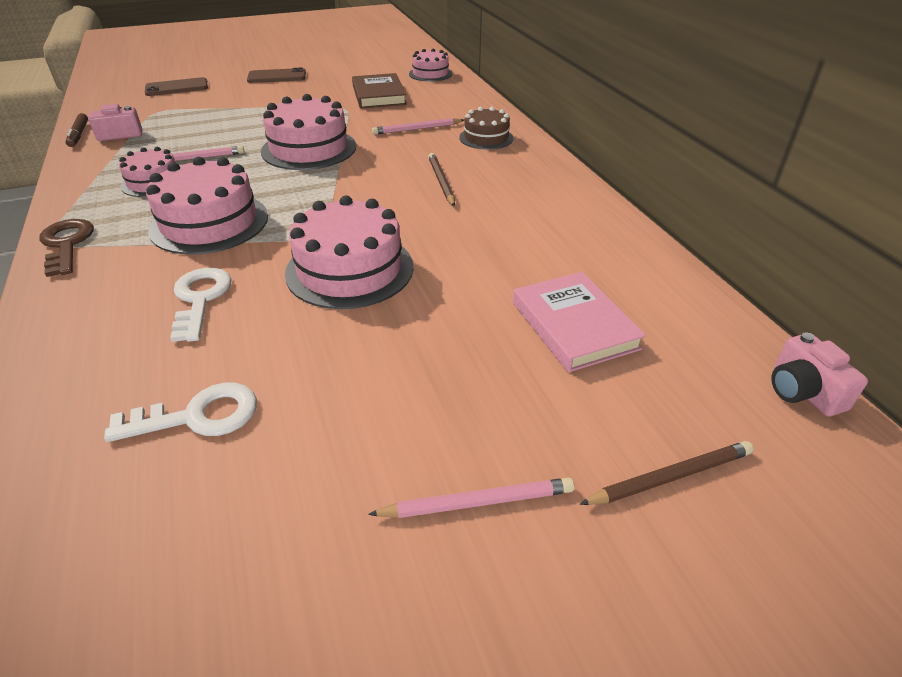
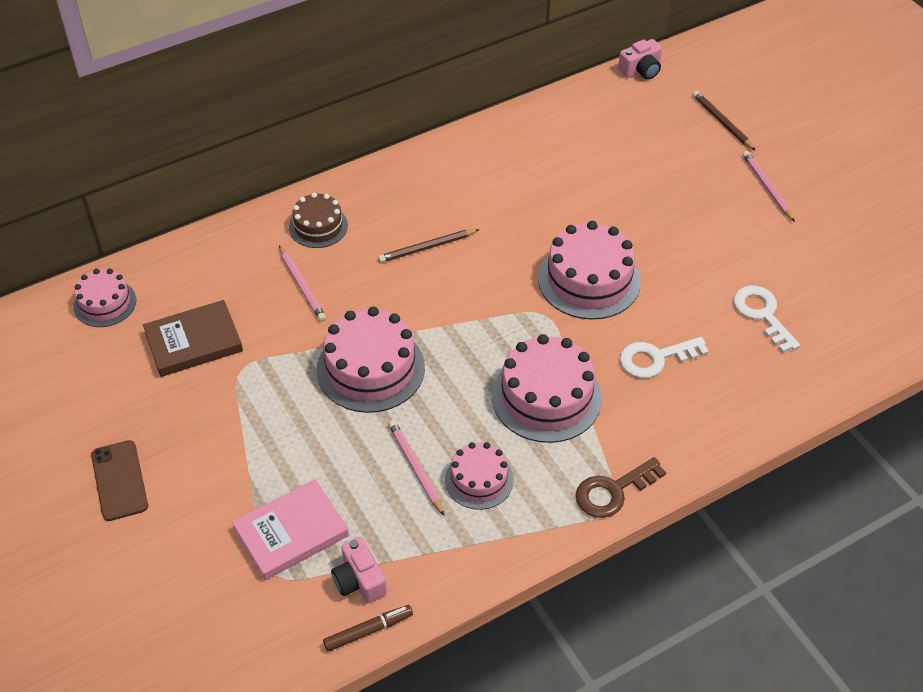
camera: 100 degrees left, 10 degrees up
brown phone [145,77,208,96] -> none
pink book [513,272,646,372] -> pink book moved to [232,479,349,580]

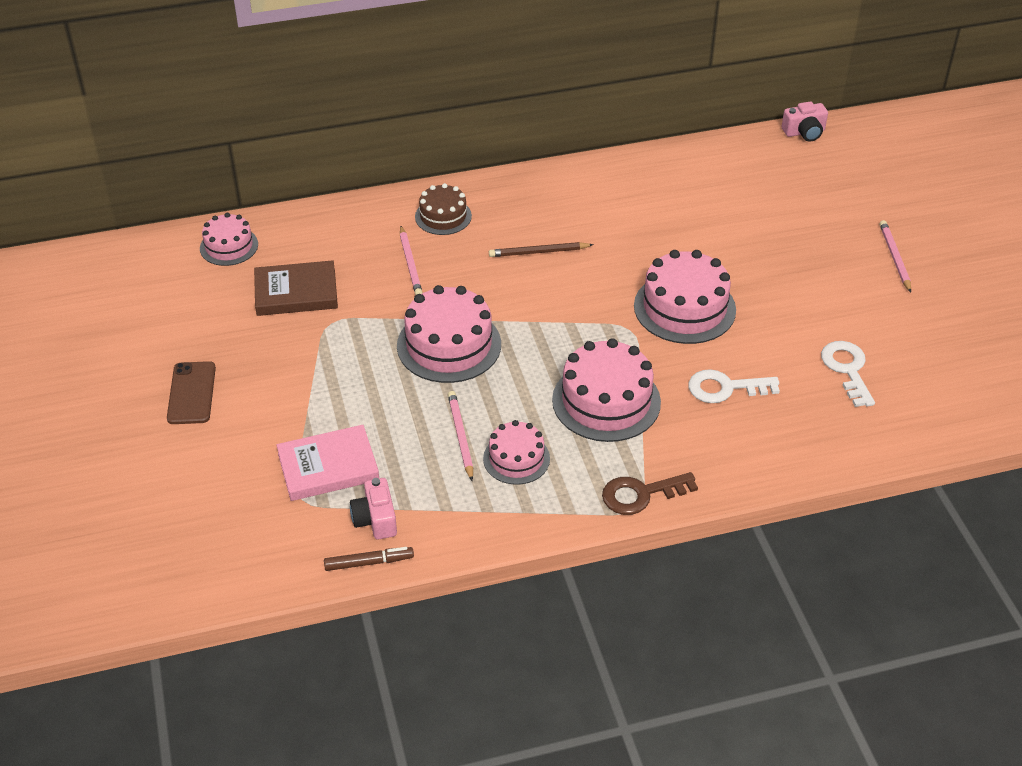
camera: 15 degrees right, 5 degrees down
brown pencil [692,91,756,151] -> none

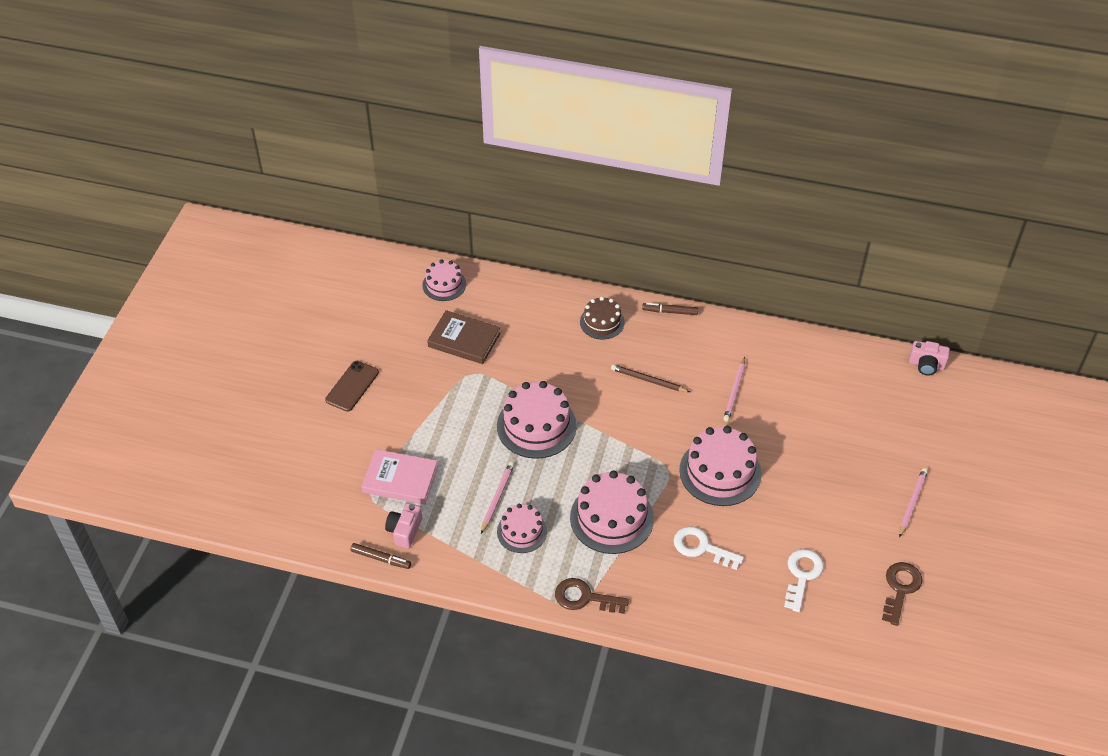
camera: 30 degrees right, 5 degrees up
pink pencil [400,226,423,295] -> pink pencil moved to [723,357,745,422]
none -> brown marker [642,303,698,315]
none -> brown key [882,562,923,626]

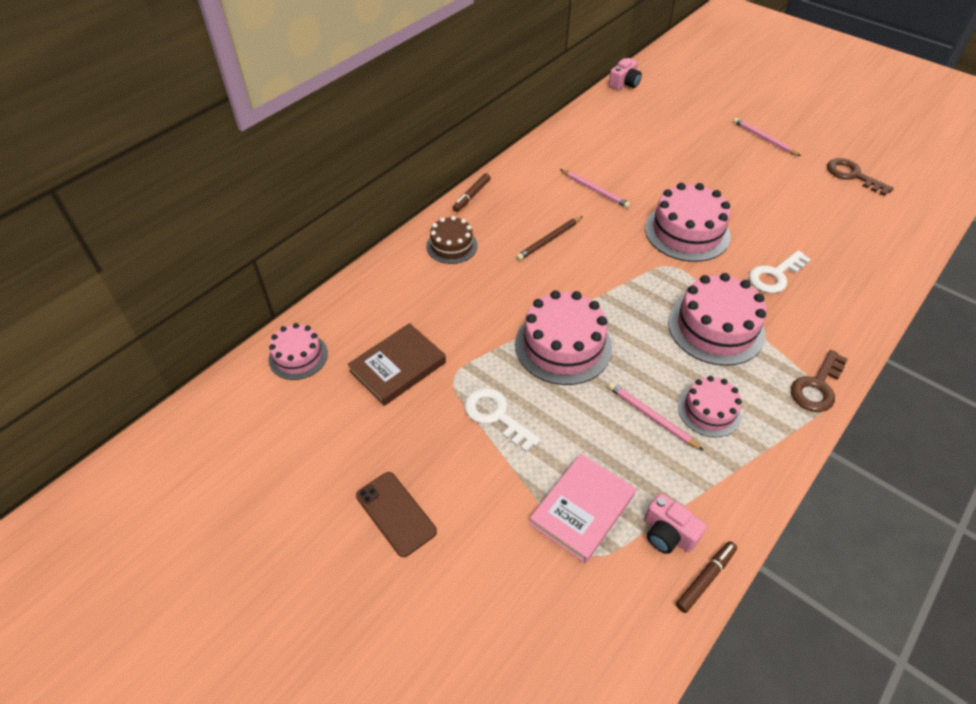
camera: 65 degrees left, 0 degrees up
white key [784,549,824,612] -> white key moved to [464,388,541,453]

